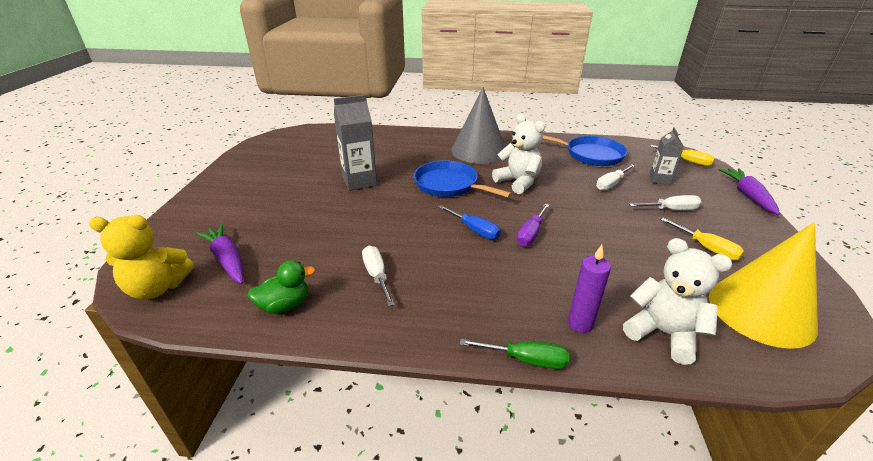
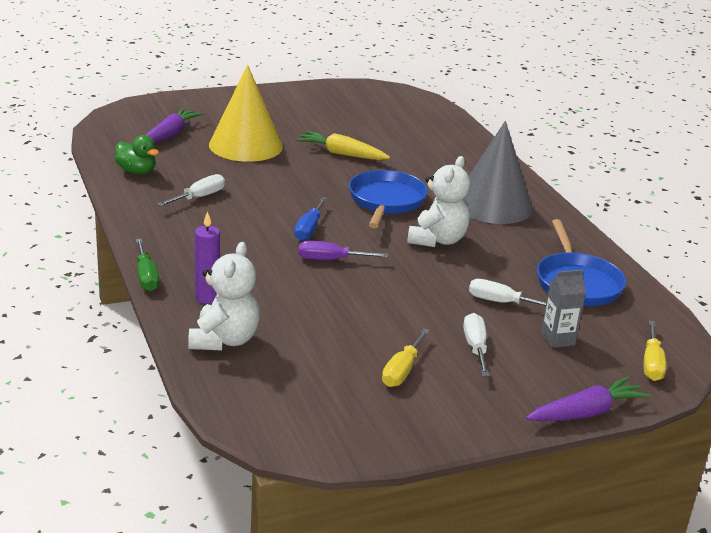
camera: 60 degrees right, 5 degrees down
yellow teddy bear [89,215,194,300] -> none
grey carton [334,95,377,191] -> yellow carrot [296,131,390,160]
white screwdriver [629,195,701,210] -> white screwdriver turned 150 degrees counterclockwise [463,313,489,376]
yellow cone [709,222,818,349] -> yellow cone moved to [209,65,283,162]

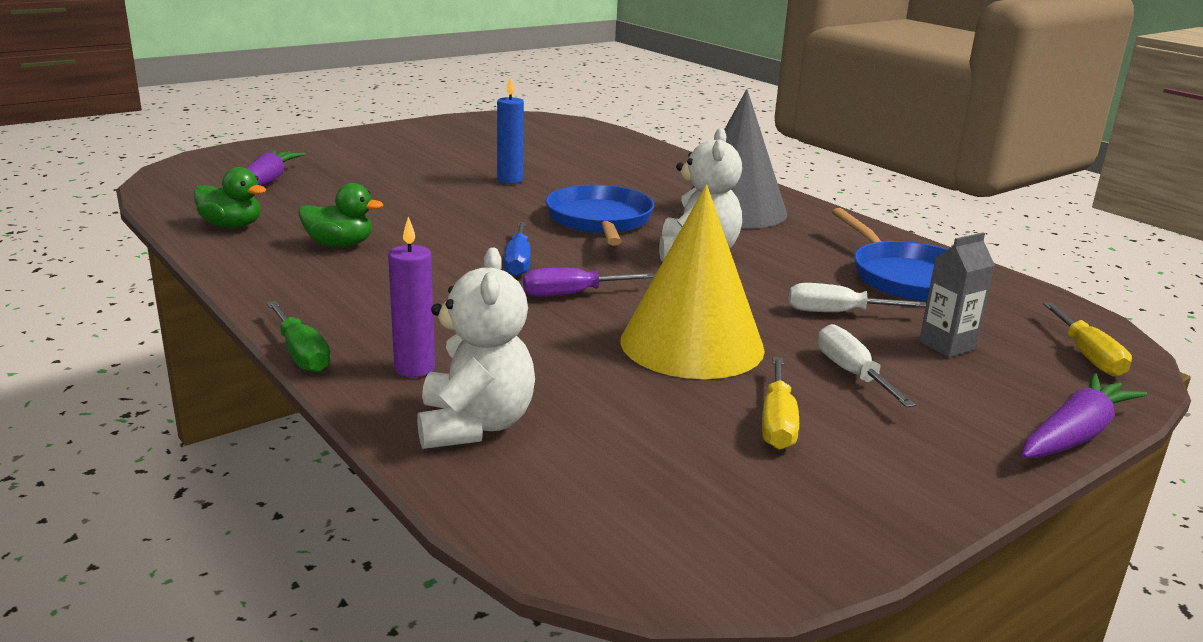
camera: 15 degrees left, 5 degrees down
white screwdriver [157,174,225,206] -> green duck [298,183,383,247]
yellow cone [209,65,283,162] -> yellow cone moved to [620,185,765,379]
yellow carrot [296,131,390,160] -> blue candle [497,76,524,184]

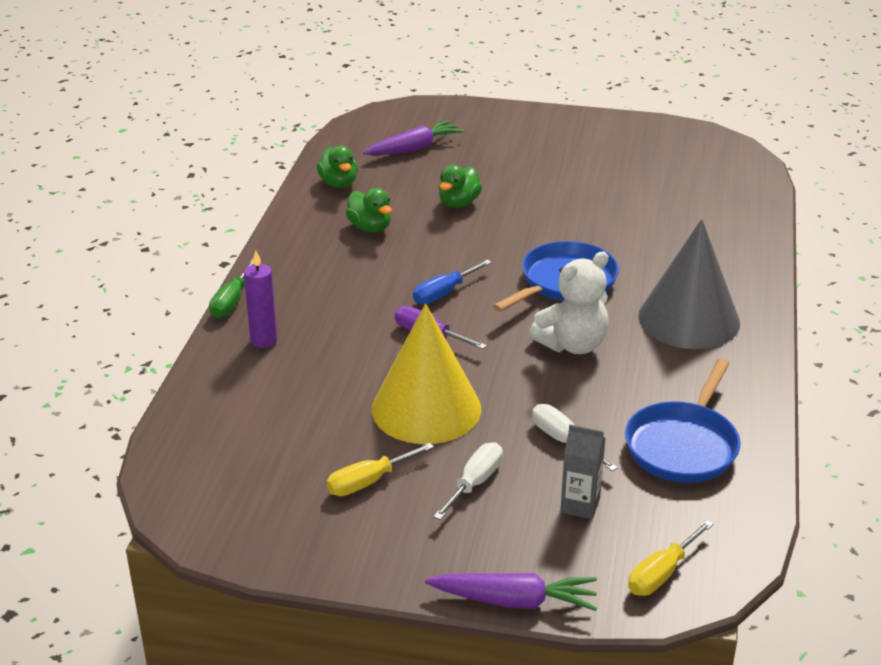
camera: 50 degrees right, 10 degrees up
white teddy bear [417,248,535,449] -> none
blue candle [497,76,524,184] -> none
none -> green duck [439,165,482,208]

